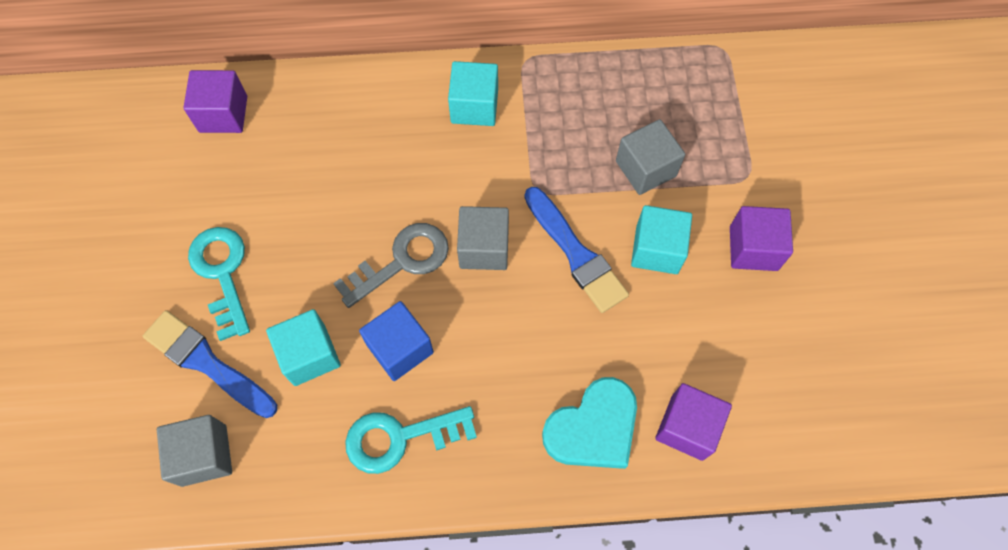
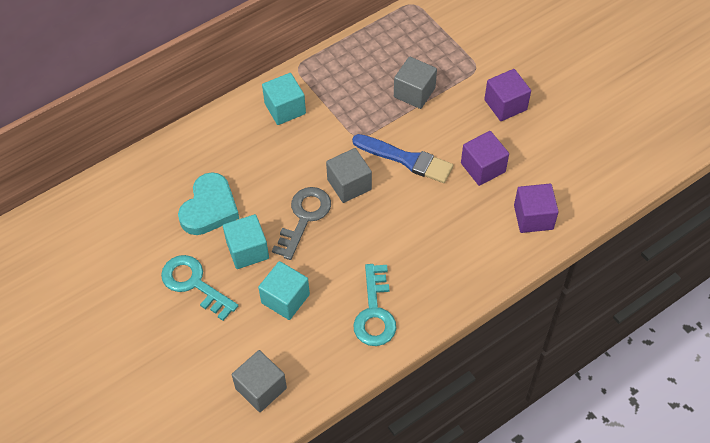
camera: 30 degrees left, 10 degrees down
blue brush [143,310,277,418] -> none
purple cube [183,70,247,133] -> purple cube moved to [461,131,509,186]
turquoise key [345,406,477,474] -> turquoise key turned 45 degrees counterclockwise [353,264,396,346]
blue cube [359,301,434,381] -> none
turquoise heart [542,377,637,469] -> turquoise heart moved to [178,172,239,235]
turquoise cube [631,205,692,274] -> turquoise cube moved to [223,214,269,269]

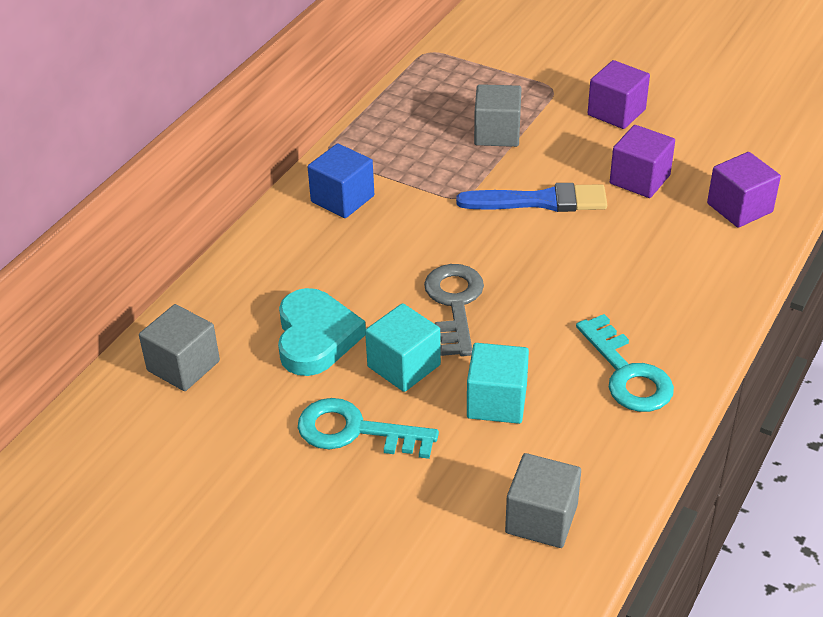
camera: 25 degrees left, 15 degrees down
turquoise cube [262,73,306,125] -> blue cube [308,143,374,218]
grey cube [326,148,372,203] -> grey cube moved to [139,304,220,391]

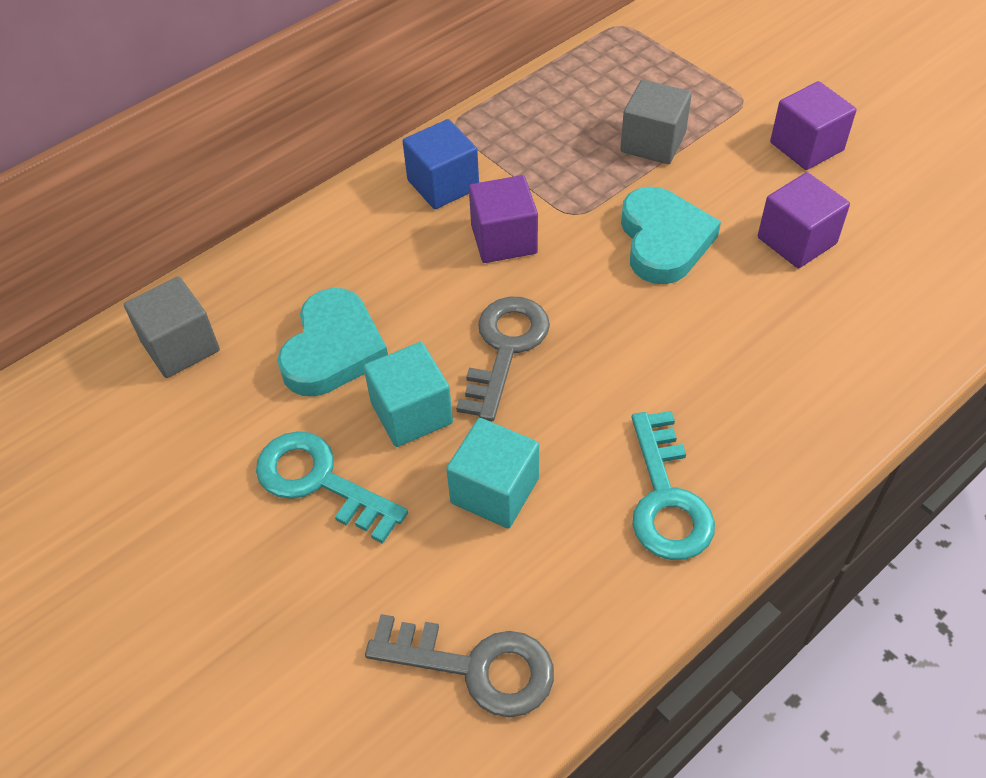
camera: 20 degrees right, 10 degrees up
blue brush [456,183,607,212] -> turquoise heart [621,187,721,284]
grey cube [505,453,581,548] -> grey key [365,614,554,717]
purple cube [707,152,781,228] -> purple cube moved to [469,175,538,263]

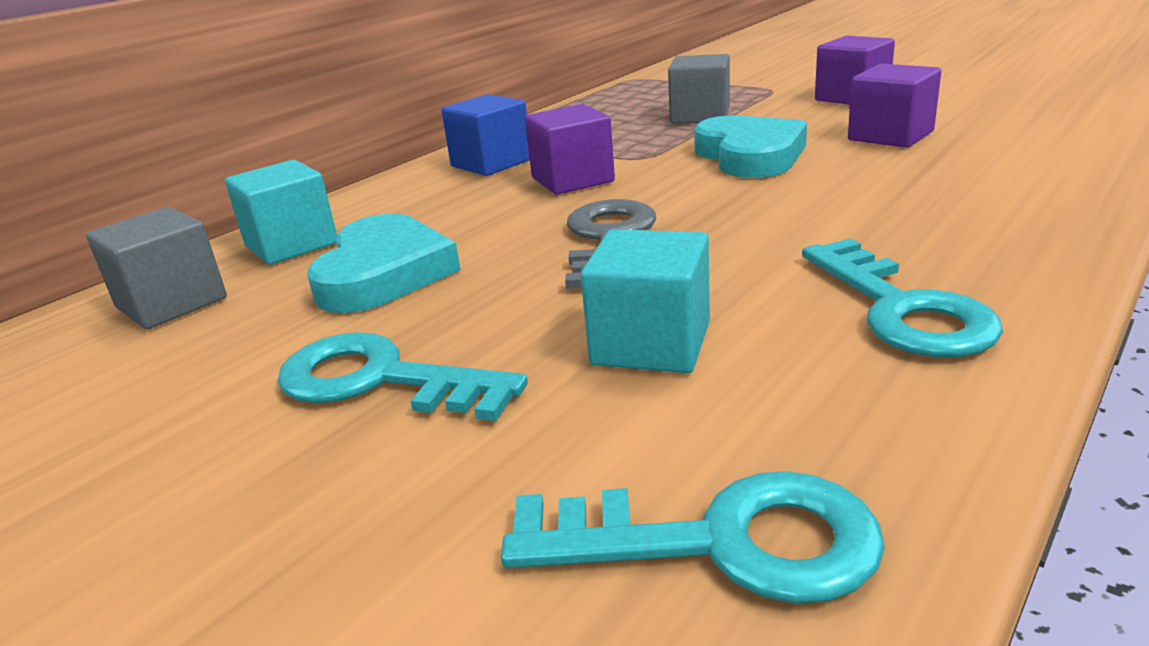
camera: 10 degrees left, 25 degrees down
turquoise cube [363,342,453,447] -> turquoise cube moved to [225,160,337,265]
grey key [365,614,554,717] -> turquoise key [501,471,885,604]

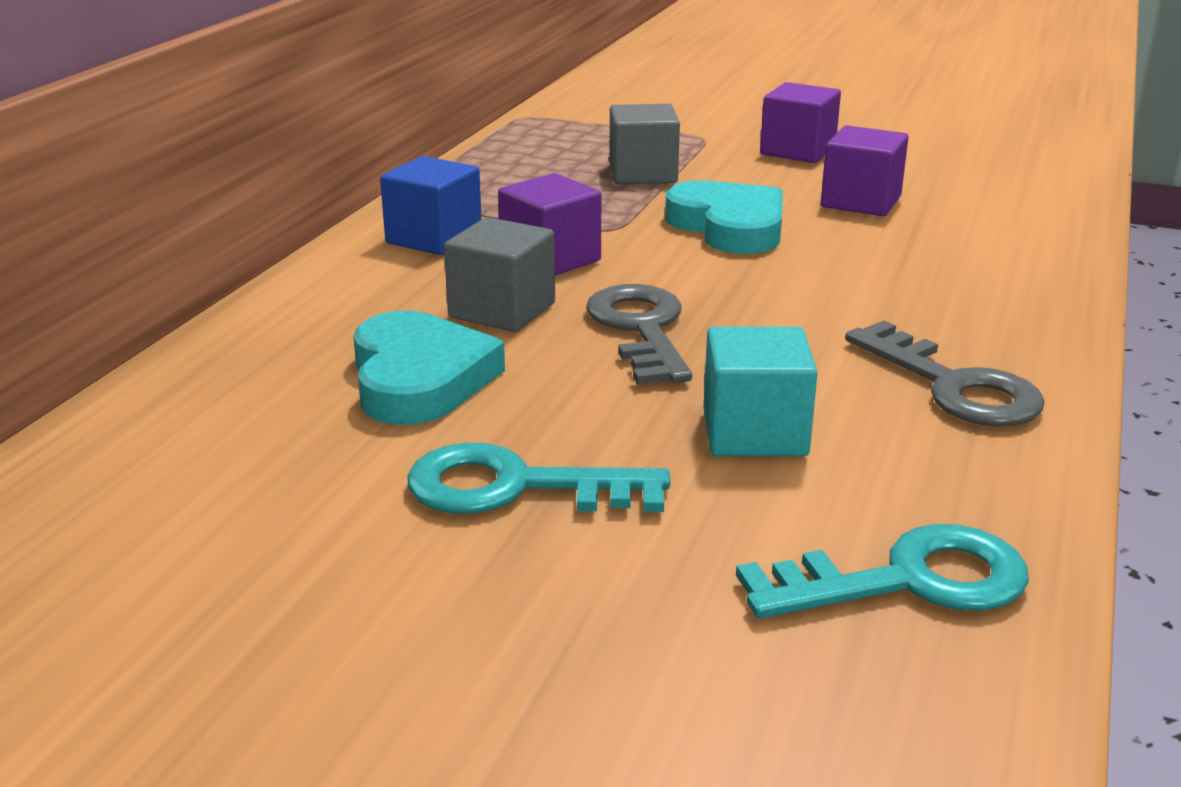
camera: 20 degrees left, 0 degrees up
grey cube [86,207,227,329] -> grey cube moved to [444,217,555,332]
turquoise cube [225,160,337,265] -> none
turquoise key [802,238,1003,357] -> grey key [845,321,1045,426]

